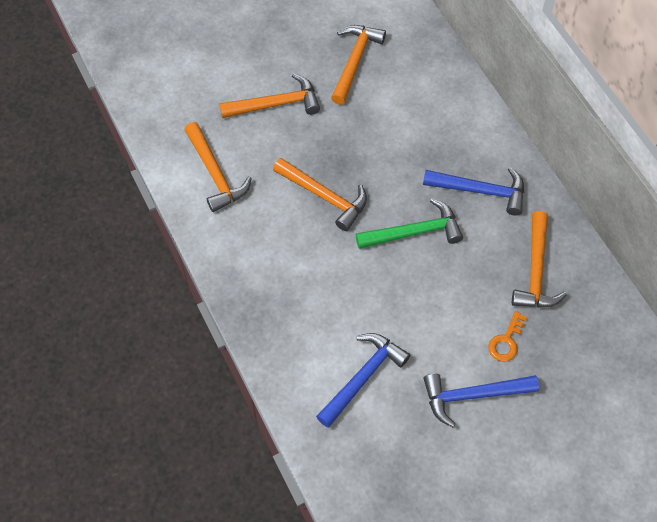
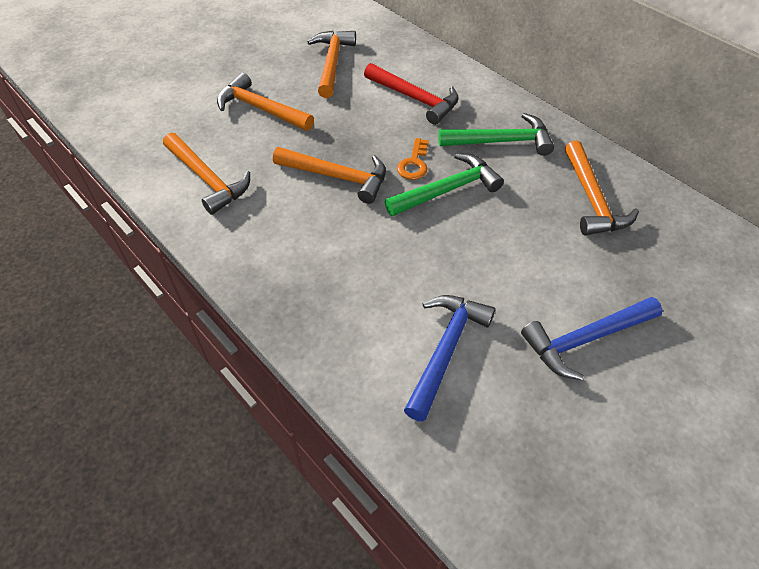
camera: 15 degrees left, 10 degrees down
orange hammer [219,73,320,118] -> orange hammer turned 120 degrees counterclockwise [217,73,314,131]
blue hammer [423,167,524,216] -> green hammer [438,113,554,156]
orange key [488,311,527,362] -> orange key moved to [397,138,429,180]
none -> red hammer [364,63,459,125]

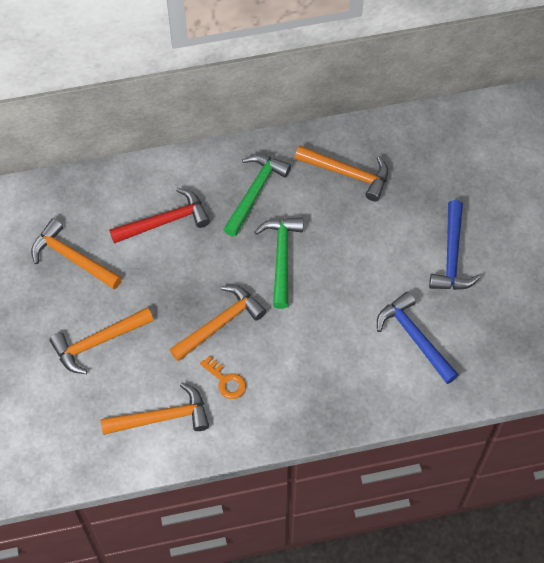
camera: 60 degrees left, 10 degrees up
orange key [397,138,429,180] -> orange key moved to [200,355,246,399]

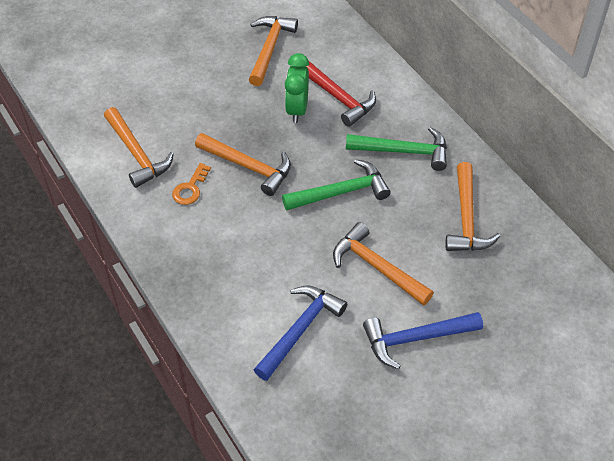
camera: 70 degrees right, 10 degrees down
orange hammer [49,307,154,374] -> orange hammer moved to [333,222,434,306]
none -> green clock [285,53,309,123]

